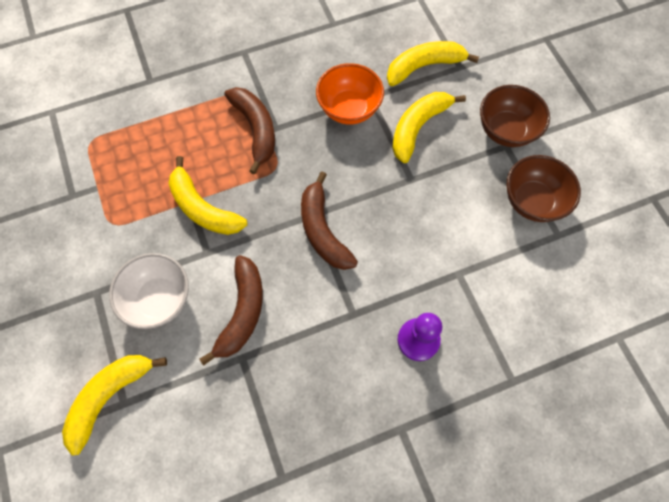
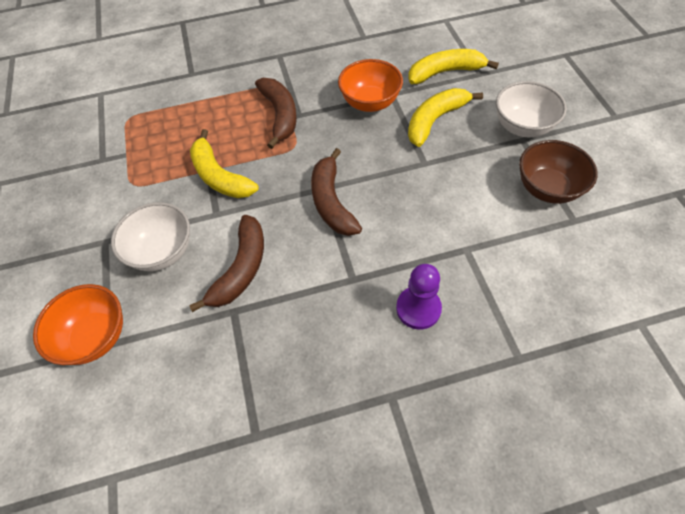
camera: 10 degrees right, 10 degrees down
yellow banana [62,355,167,456] -> orange bowl [33,284,123,365]
brown bowl [480,85,550,147] -> white bowl [496,81,567,137]

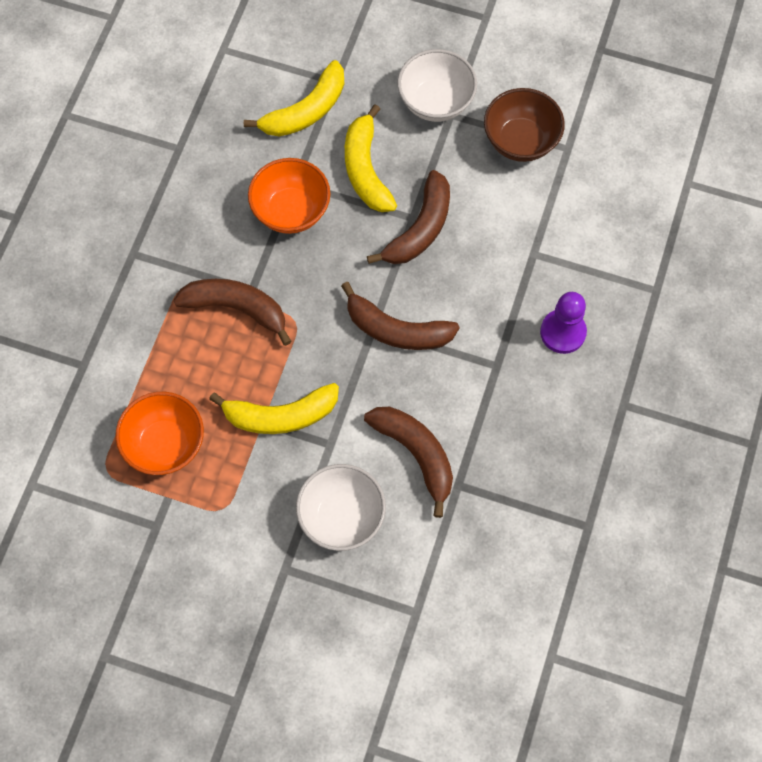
camera: 60 degrees left, 10 degrees up
orange bowl [33,284,123,365] -> orange bowl moved to [115,392,204,475]
yellow banana [408,49,499,84] -> yellow banana turned 150 degrees counterclockwise [244,60,344,137]
none -> brown banana [367,170,450,264]

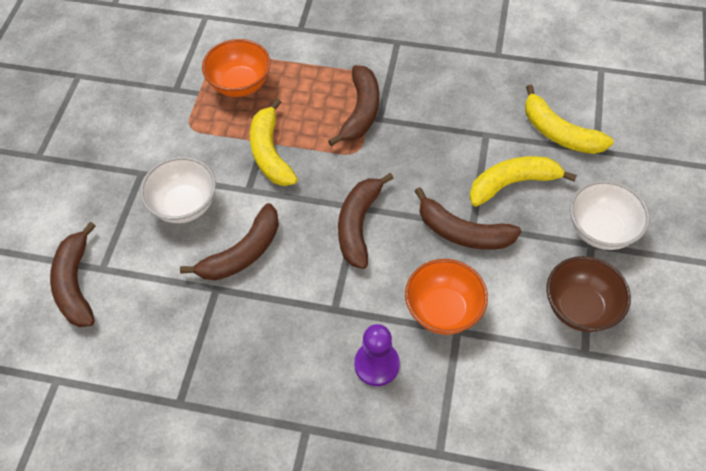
camera: 85 degrees right, 10 degrees down
orange bowl [248,158,330,234] -> orange bowl moved to [405,259,488,335]
none -> brown banana [50,222,96,327]

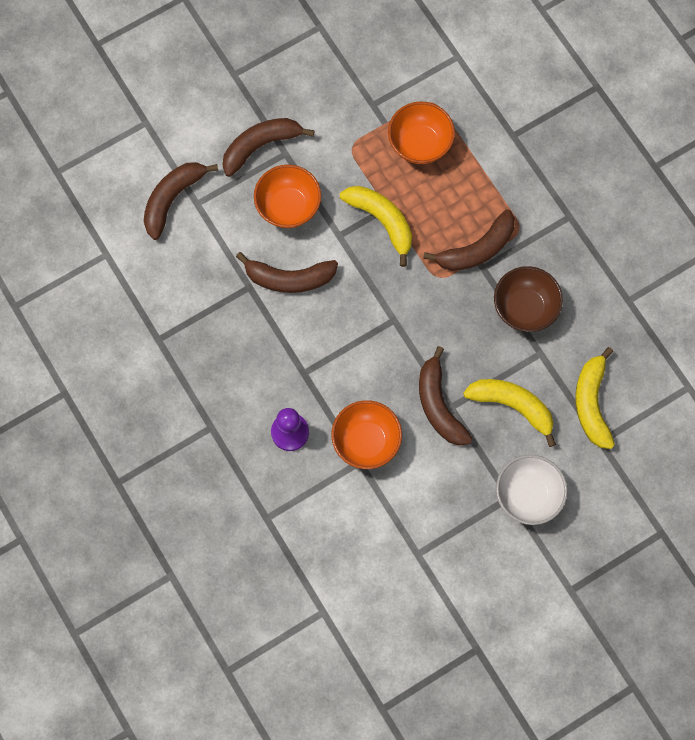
camera: 45 degrees right, 15 degrees up
white bowl [140,157,216,223] -> orange bowl [254,165,321,228]
yellow banana [250,98,298,186] -> yellow banana turned 105 degrees clockwise [340,186,412,267]
brown banana [338,173,394,269] -> brown banana moved to [222,118,315,177]
brown bowl [547,256,631,332] -> brown bowl moved to [494,266,563,332]

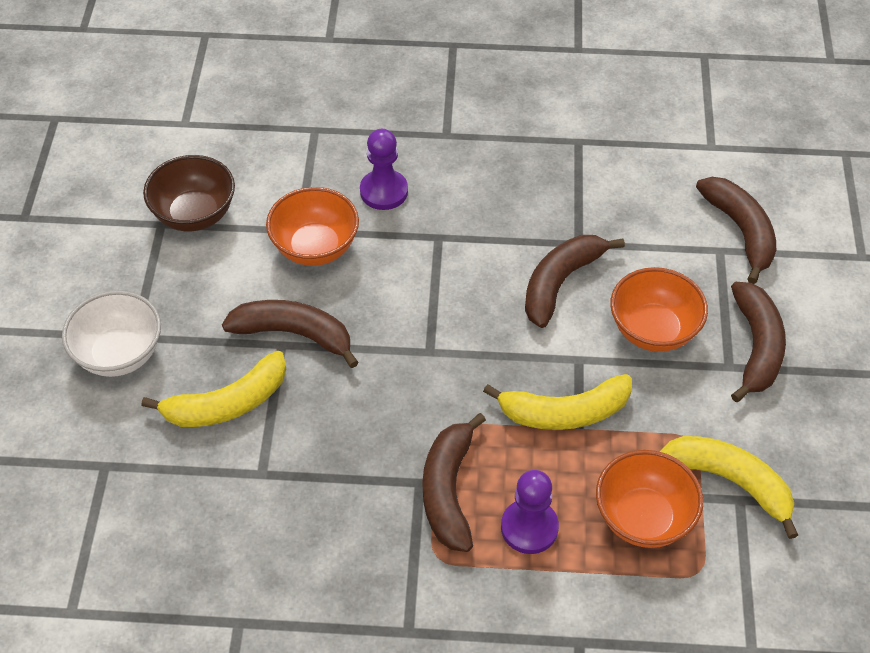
camera: 125 degrees right, 20 degrees down
brown bowl [494,266,563,332] -> brown bowl moved to [143,155,235,231]
yellow banana [575,347,615,449] -> yellow banana moved to [660,436,798,539]
none -> purple pawn [501,470,559,554]

